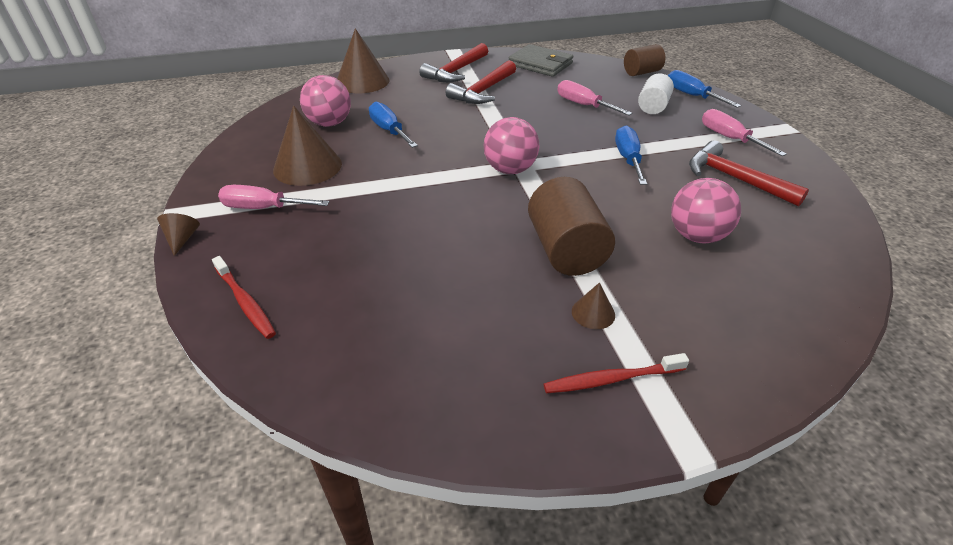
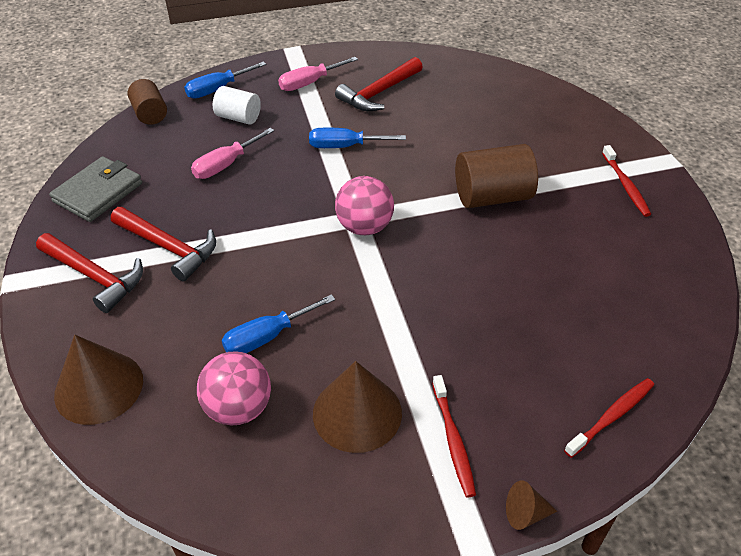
camera: 90 degrees left, 5 degrees up
pink screwdriver [218,185,330,209] -> red toothbrush [432,375,476,498]
brown cone [572,283,615,329] -> none
pink ball [671,178,741,243] -> none

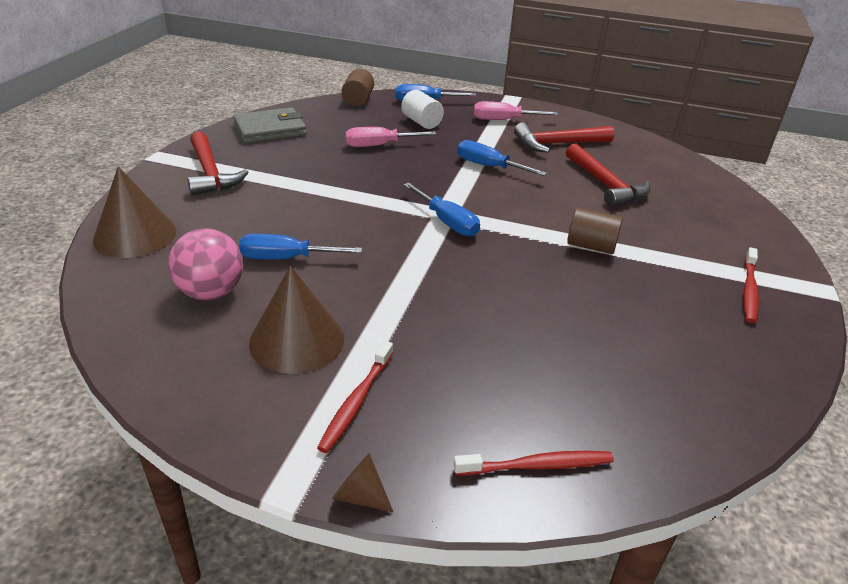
camera: 30 degrees right, 10 degrees down
red hammer [111,207,216,281] -> red hammer moved to [566,144,650,207]
pink ball [335,176,394,235] -> blue screwdriver [403,183,480,237]
brown cylinder [455,144,538,208] -> brown cylinder [567,207,623,254], size x0.63

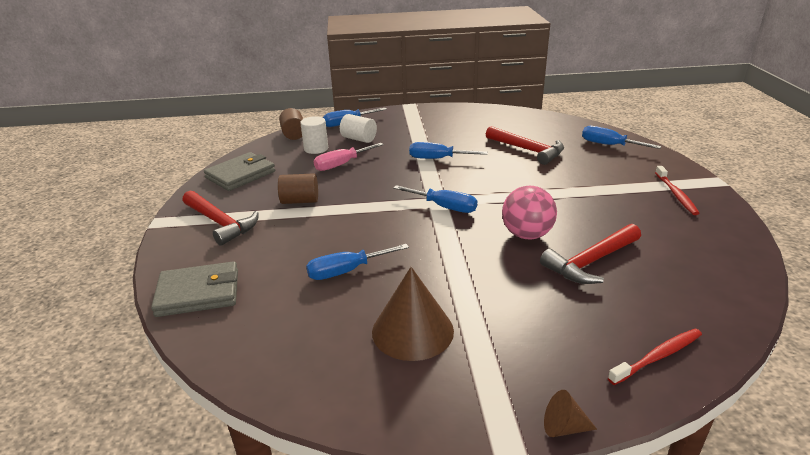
camera: 20 degrees left, 5 degrees down
brown cone [93,166,176,258] -> grey wallet [151,261,238,317]
pink ball [168,229,243,300] -> pink ball moved to [502,186,557,240]
red toothbrush [317,341,393,453] -> none
pink screwdriver [474,101,558,120] -> none
red hammer [514,123,614,153] -> red hammer moved to [540,224,641,284]
brown cylinder [567,207,623,254] -> brown cylinder moved to [278,173,318,204]
none -> white cylinder [300,116,328,154]
none -> blue screwdriver [582,126,661,149]

